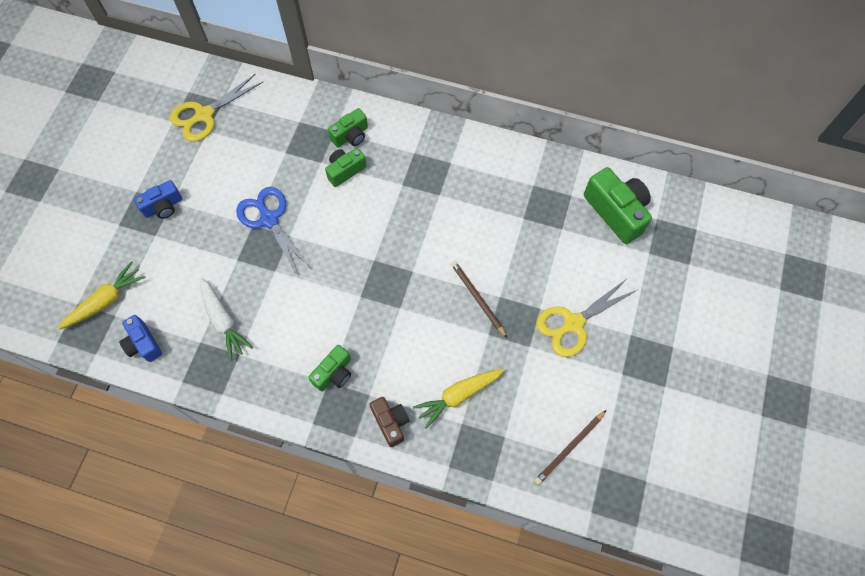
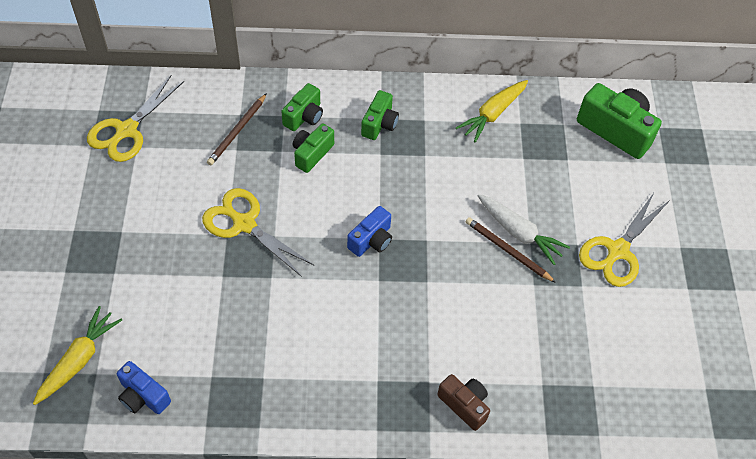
camera: 20 degrees left, 10 degrees down
blue camera [134,180,182,219] -> blue camera moved to [347,206,392,257]
white carrot [200,277,253,361] -> white carrot moved to [478,194,570,265]
blue scissors [236,187,311,278] -> yellow scissors [202,188,314,277]
green camera [308,345,351,392] -> green camera moved to [361,90,399,140]
yellow carrot [413,368,504,429] -> yellow carrot moved to [456,80,528,142]
brown pencil [534,410,606,485] -> brown pencil moved to [207,93,267,165]

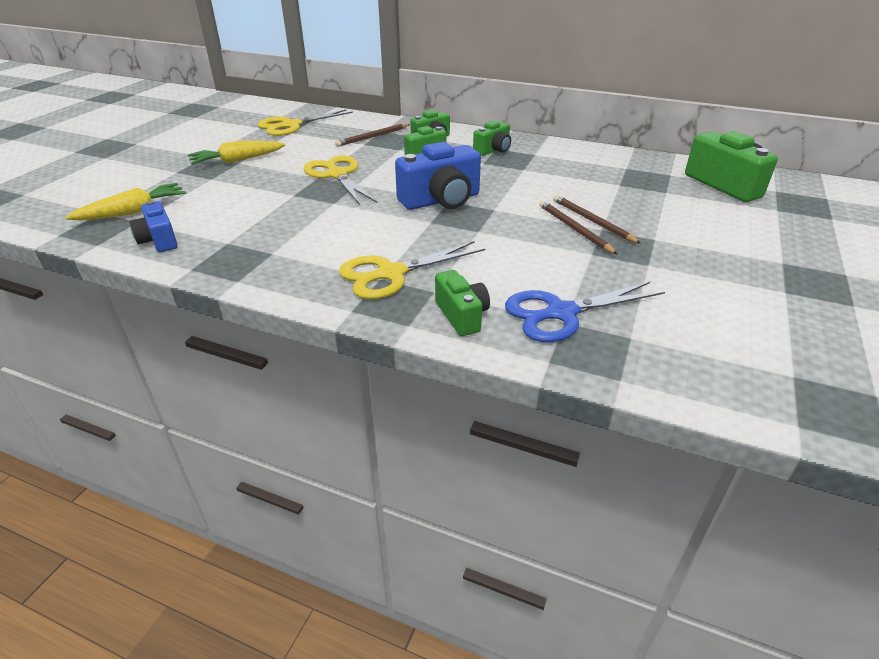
camera: 25 degrees right, 20 degrees down
blue camera [347,206,392,257] -> blue camera [395,142,481,210], size x1.69
brown camera [437,374,490,431] -> green camera [435,270,490,336]
yellow carrot [456,80,528,142] -> yellow carrot moved to [188,141,285,165]
white carrot [478,194,570,265] -> brown pencil [553,195,641,244]
yellow scissors [579,191,670,287] -> yellow scissors moved to [339,241,486,299]
none -> blue scissors [505,282,665,342]

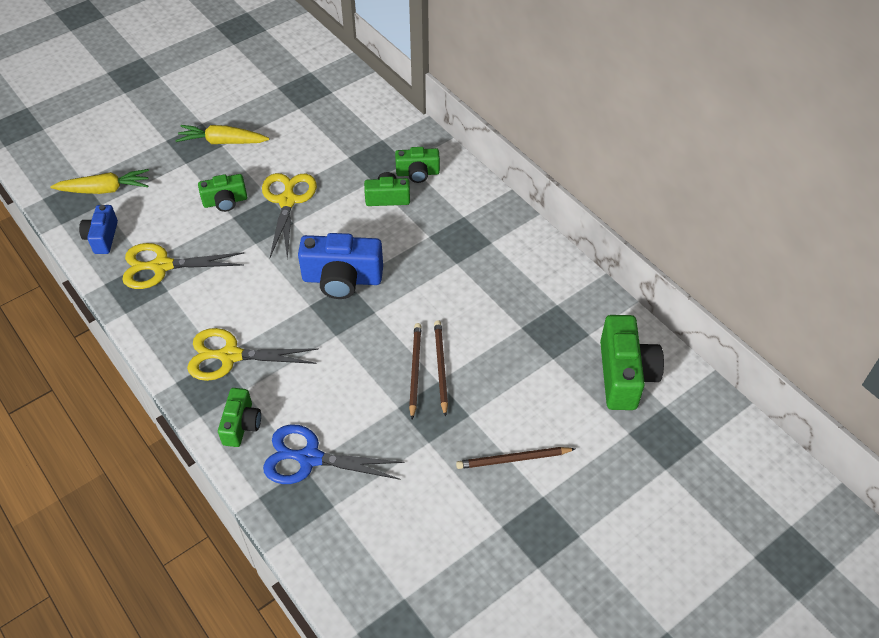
camera: 30 degrees right, 15 degrees up
yellow scissors [258,109,353,136] -> yellow scissors moved to [122,243,244,289]
brown pencil [335,124,410,147] -> brown pencil moved to [456,447,575,469]
green camera [473,120,511,156] -> green camera moved to [198,174,247,212]

